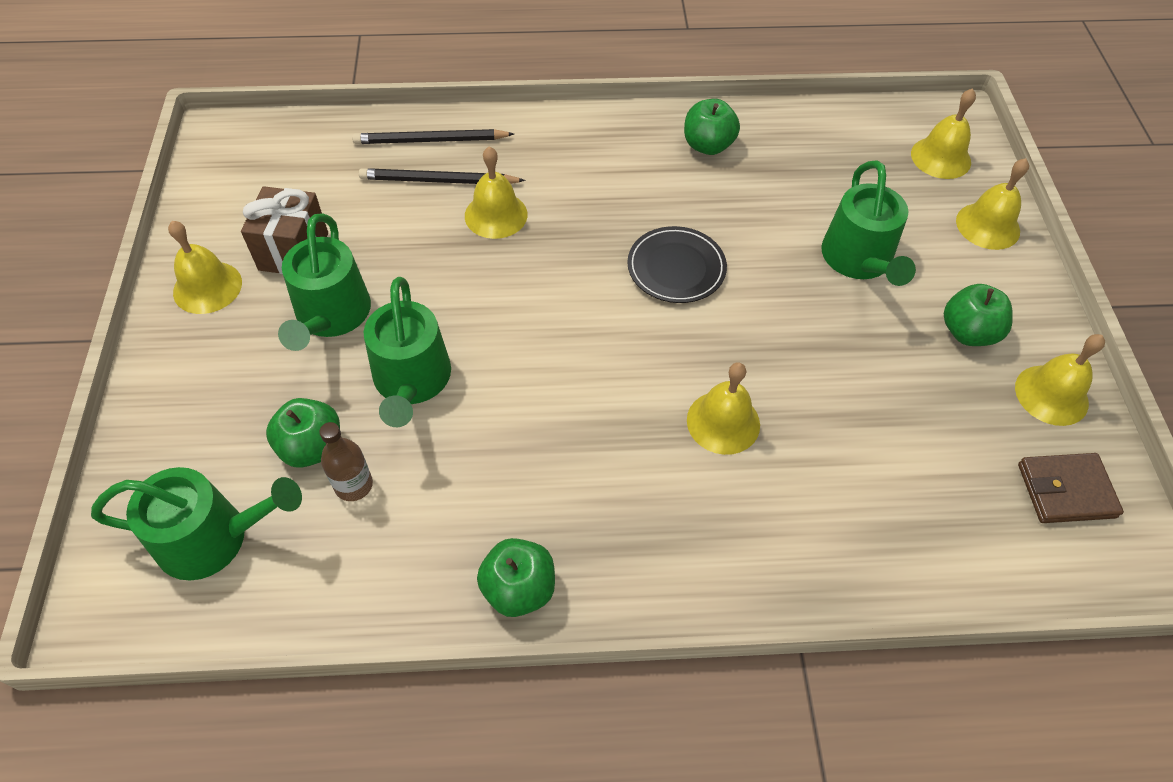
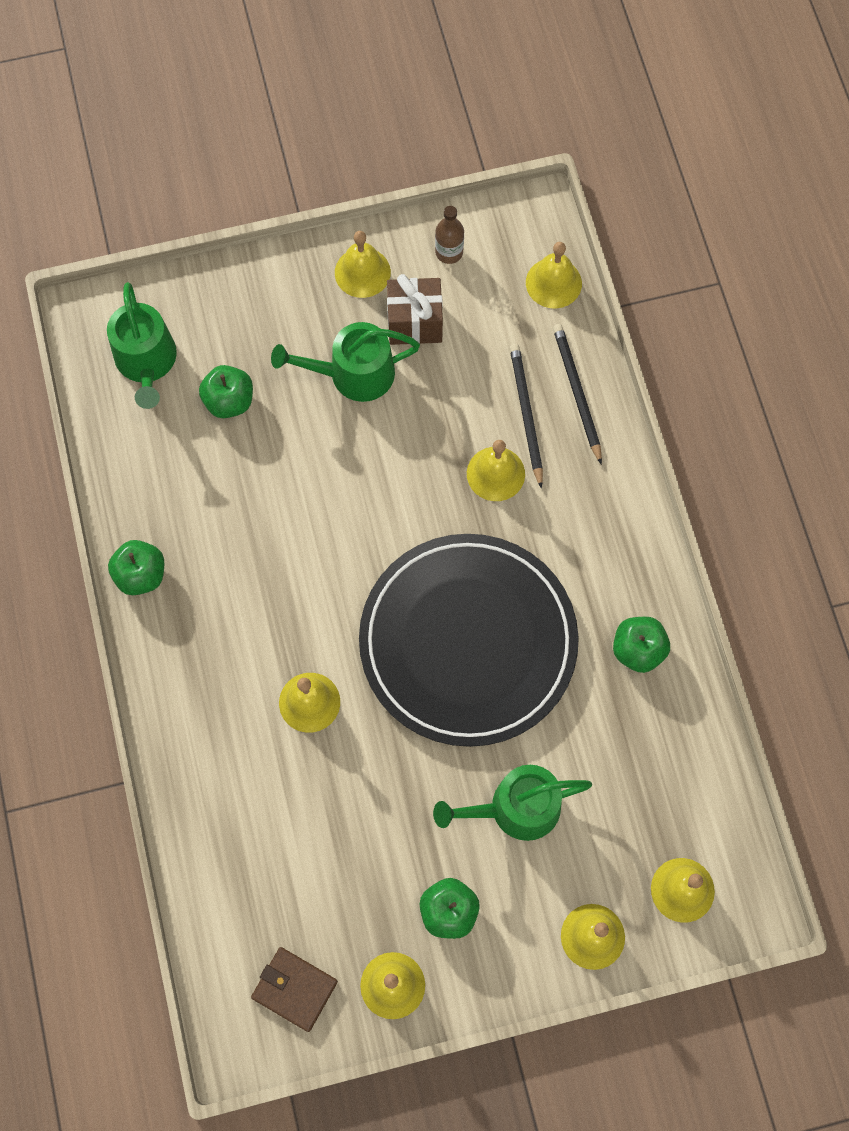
camera: 80 degrees right, 15 degrees up
brown bottle [319,422,373,501] -> brown bottle moved to [435,206,464,264]
green watering can [364,277,451,427] -> none
black plate [627,226,727,303] -> black plate [359,534,579,747], size x2.37
brown wallet [1018,453,1124,523] -> brown wallet turned 45 degrees counterclockwise [251,947,338,1032]
none -> yellow bell [526,242,582,309]

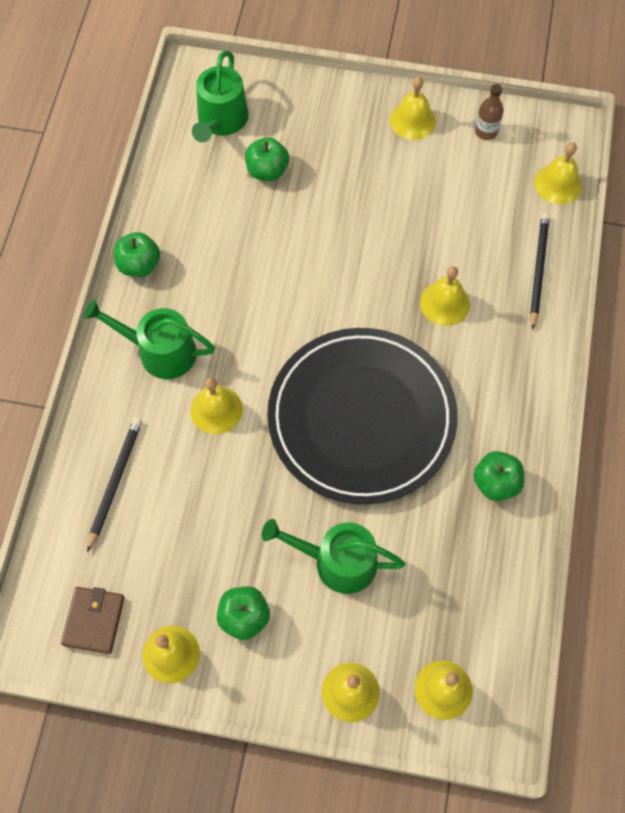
camera: 25 degrees right, 5 degrees down
brown wallet [251,947,338,1032] -> brown wallet turned 45 degrees clockwise [61,587,125,654]
green watering can [271,322,420,402] -> green watering can moved to [83,300,215,379]
brown gift [387,274,443,345] -> none
black pencil [510,344,543,489] -> black pencil moved to [87,417,142,552]

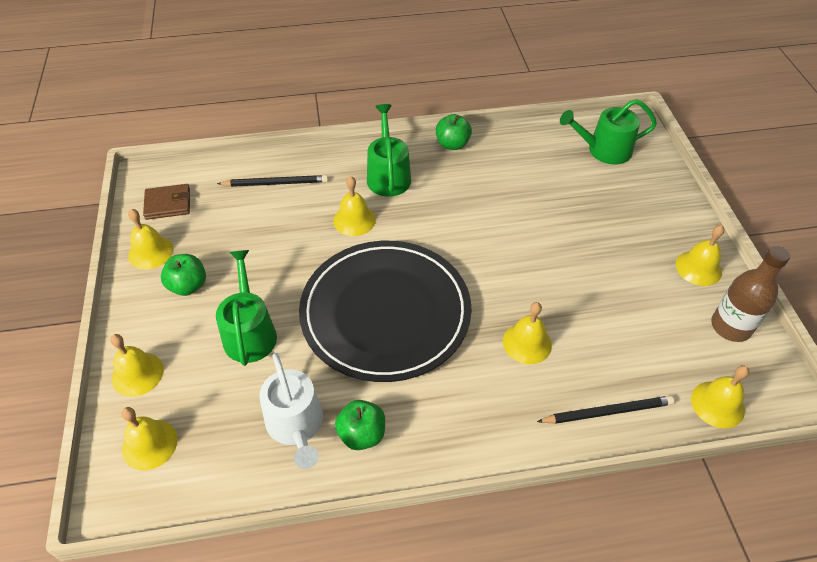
camera: 70 degrees right, 15 degrees down
green apple [245,137,289,181] -> none
brown bottle [475,84,504,140] -> brown bottle [711,246,790,342], size x1.67
none -> white watering can [259,353,323,469]

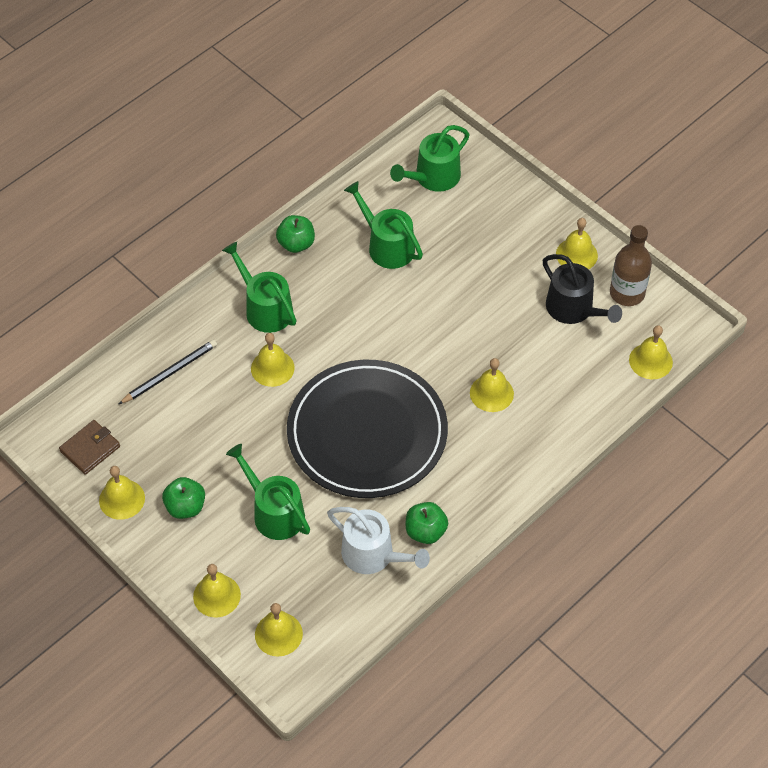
camera: 35 degrees left, 5 degrees up
black pencil [537,396,674,424] -> none
none -> green watering can [344,181,423,269]
none -> black watering can [543,254,622,324]

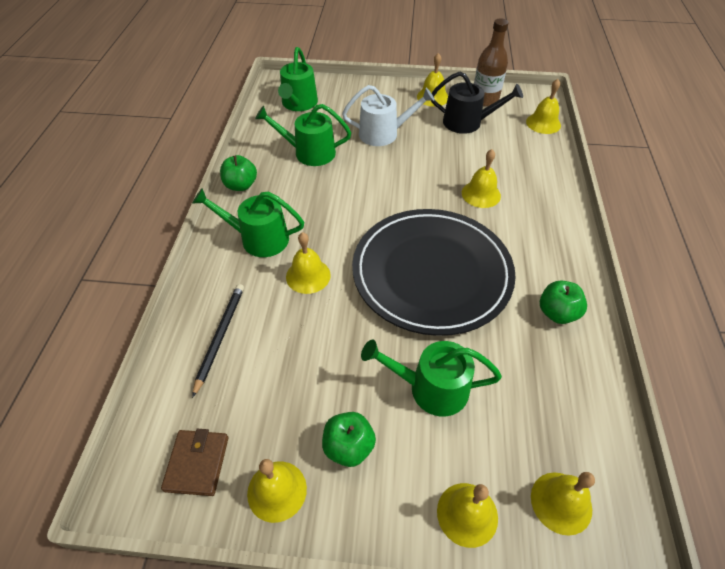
camera: 40 degrees left, 5 degrees down
white watering can [327,507,430,574] -> white watering can moved to [342,85,435,146]

